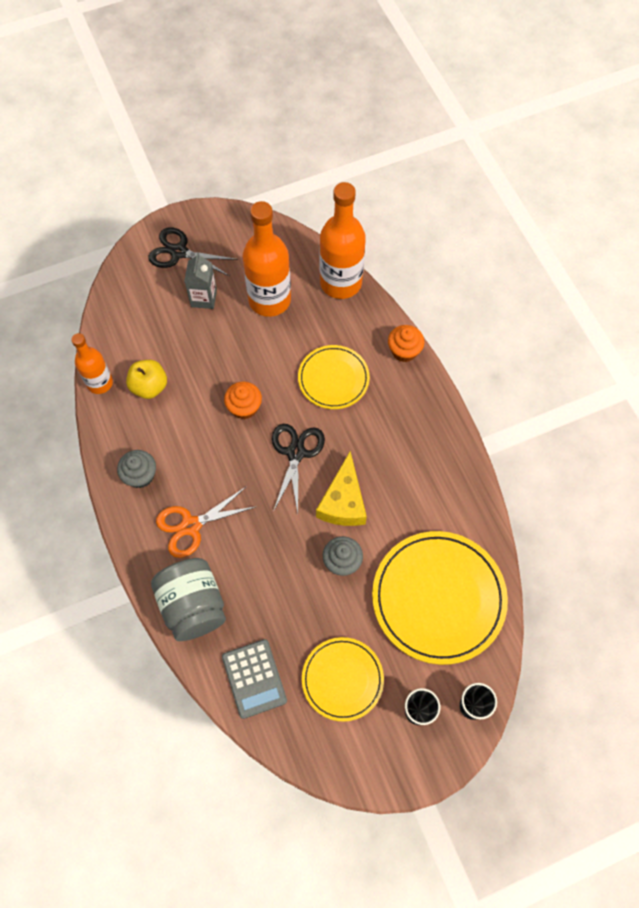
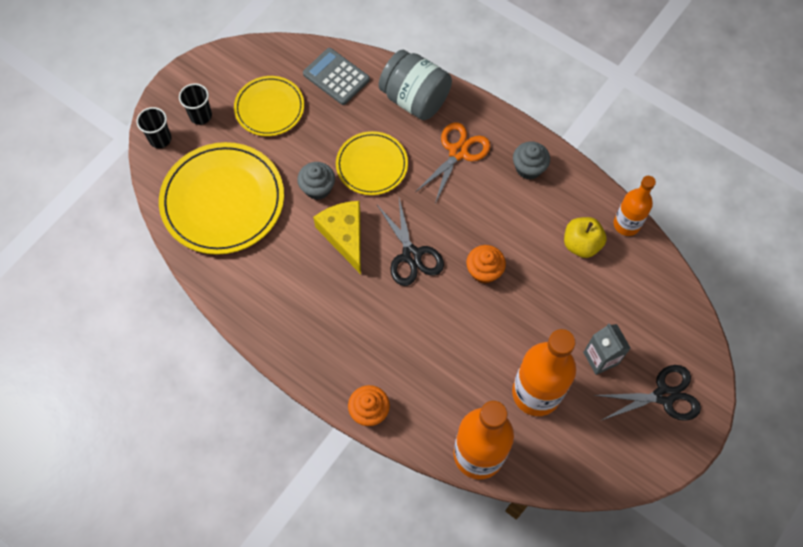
camera: 150 degrees right, 0 degrees up
yellow plate [298,345,370,409] -> yellow plate moved to [336,131,408,195]

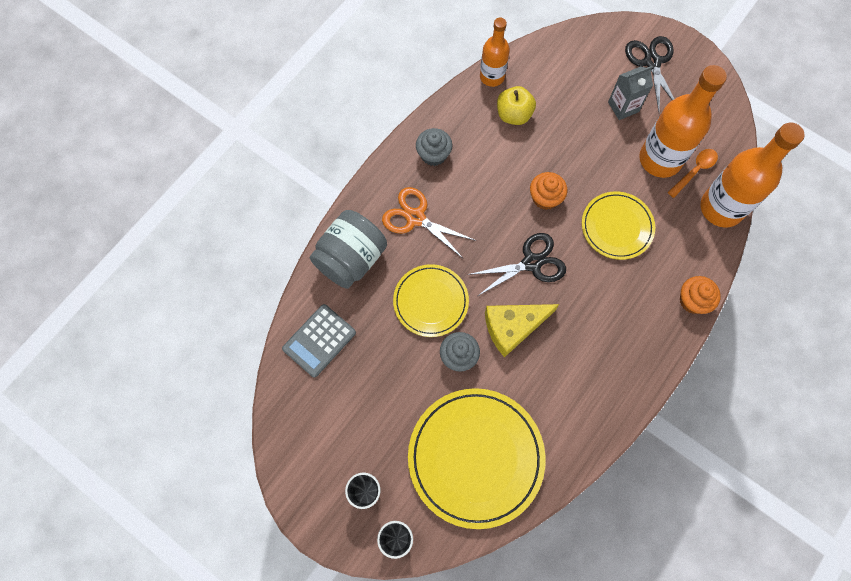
camera: 90 degrees left, 5 degrees up
yellow plate [234,76,304,136] -> yellow plate moved to [582,192,655,260]
none -> orange spoon [668,149,718,198]

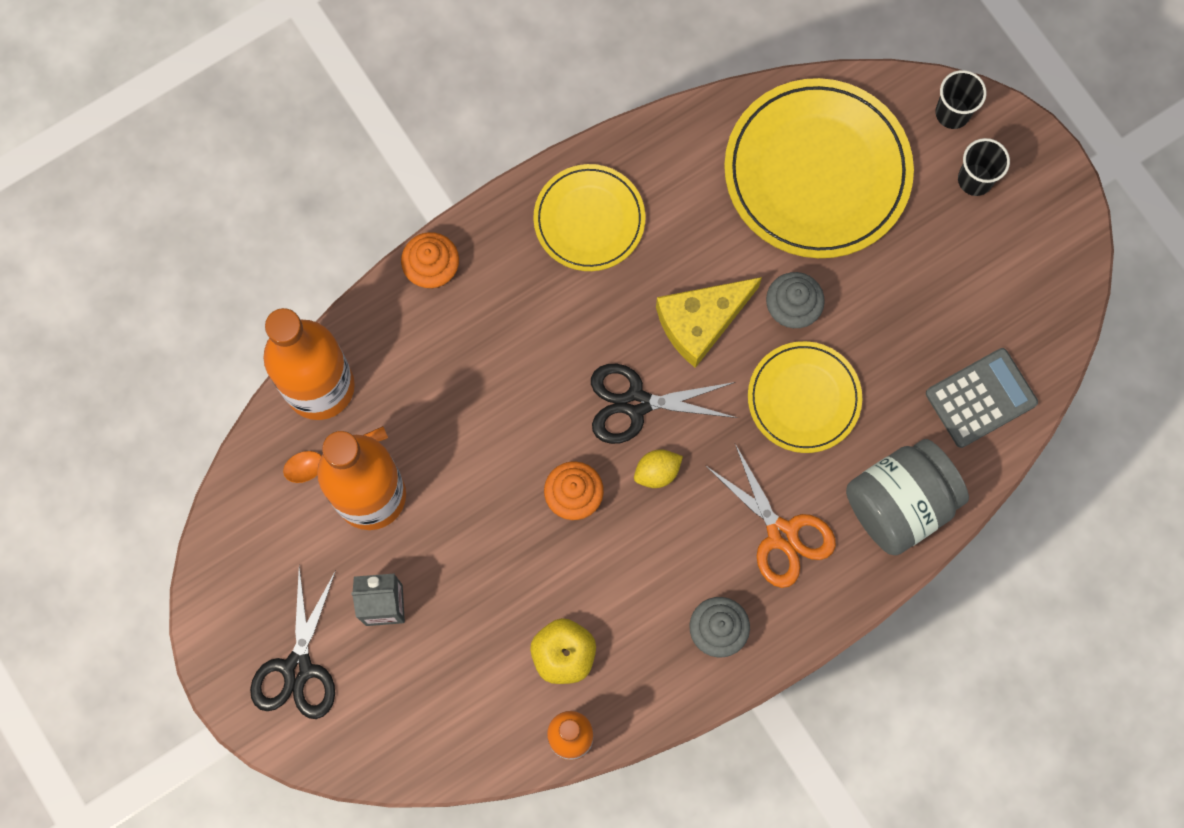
camera: 160 degrees left, 5 degrees up
yellow cheese [485,304,559,357] -> yellow cheese turned 150 degrees clockwise [656,277,762,368]
yellow plate [582,192,655,260] -> yellow plate moved to [533,164,645,271]
none -> yellow lemon [634,450,683,488]

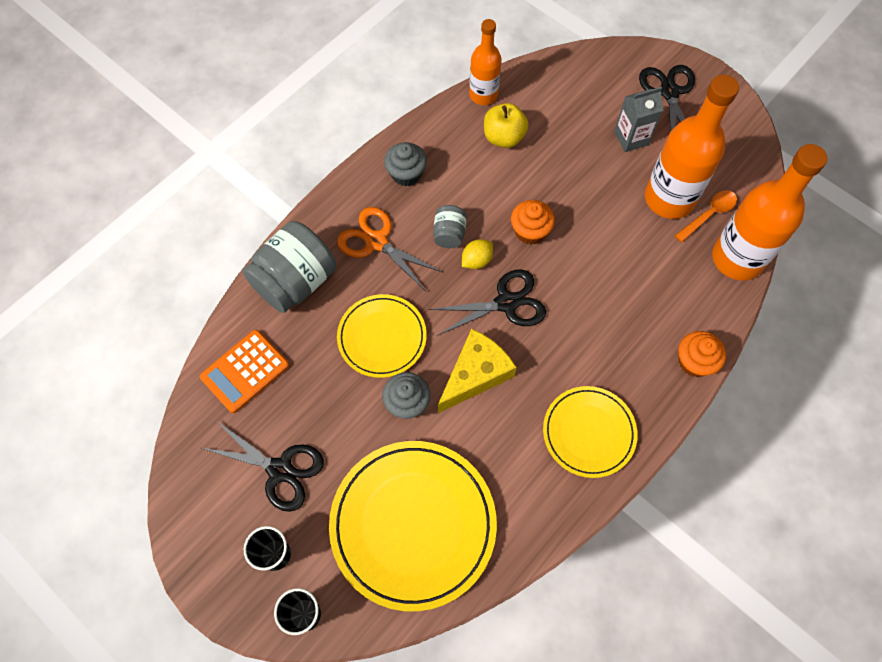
camera: 165 degrees right, 10 degrees down
grey calculator [926,348,1038,448] -> orange calculator [200,330,289,413]
none -> black scissors [202,422,324,512]
none -> grey jar [433,205,467,248]

